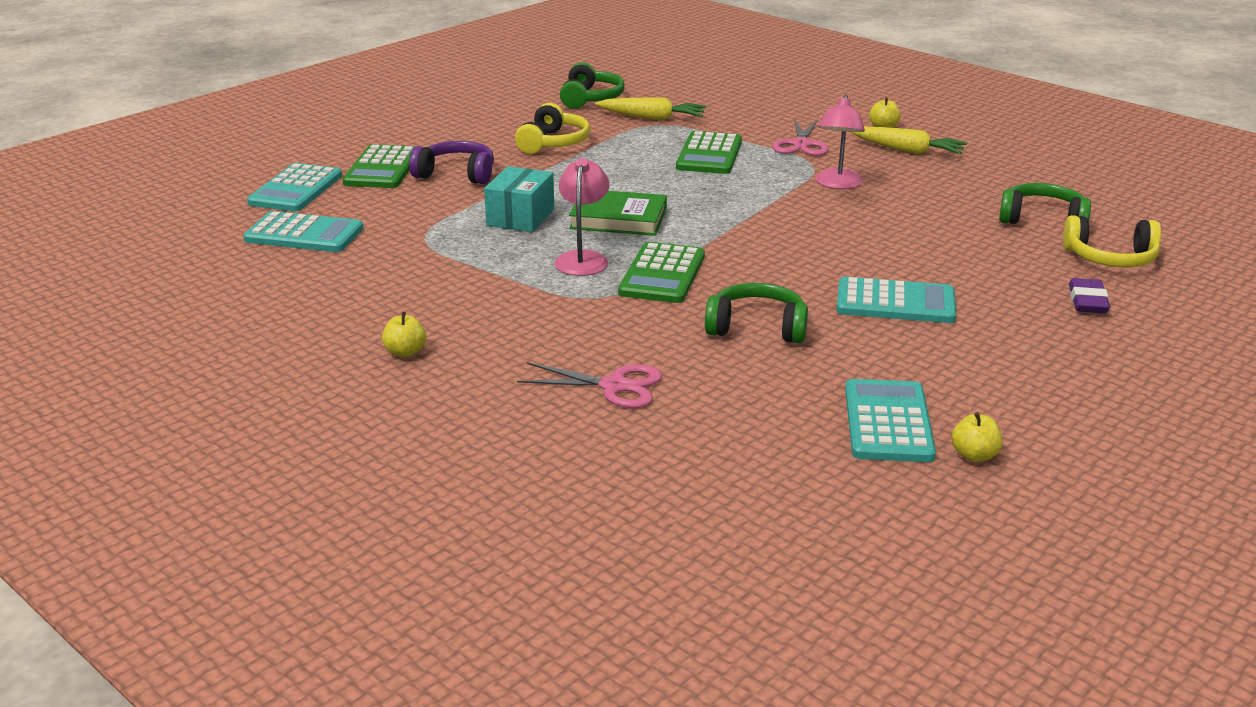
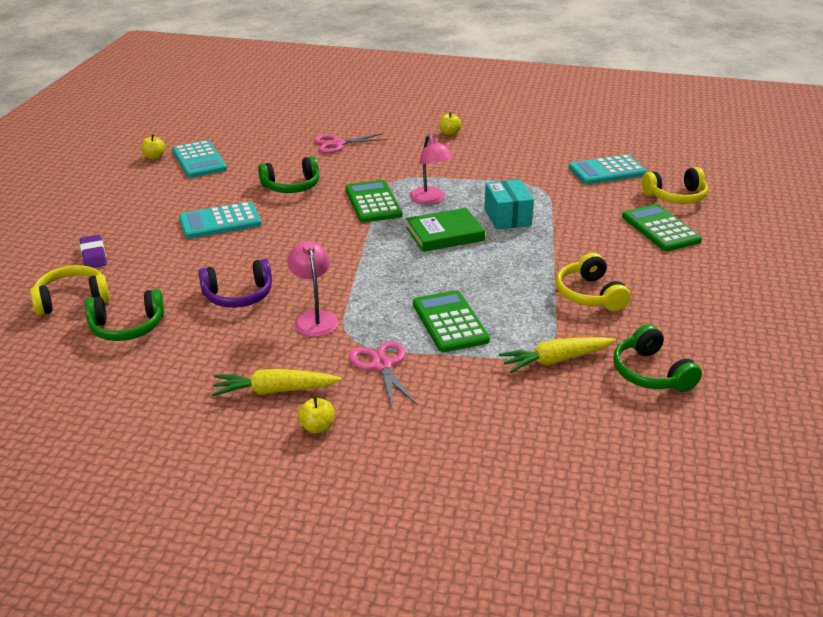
camera: 150 degrees right, 5 degrees up
turquoise calculator [247,163,342,211] -> yellow headphones [642,167,708,204]
purple headphones [409,141,494,184] -> purple headphones moved to [198,259,272,308]

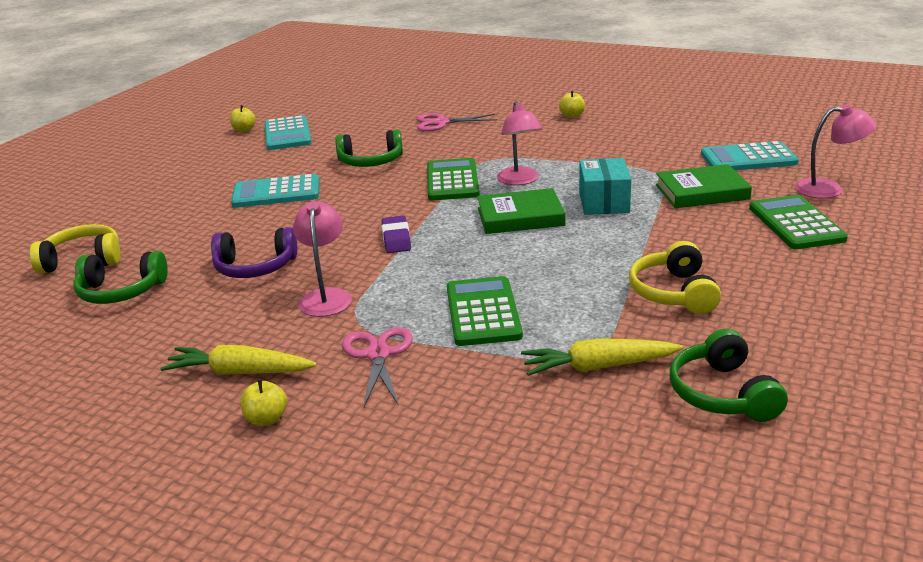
camera: 15 degrees right, 5 degrees down
purple eraser [80,235,107,268] -> purple eraser moved to [382,216,411,253]
yellow headphones [642,167,708,204] -> pink lamp [795,104,877,199]
none -> green book [656,164,752,208]

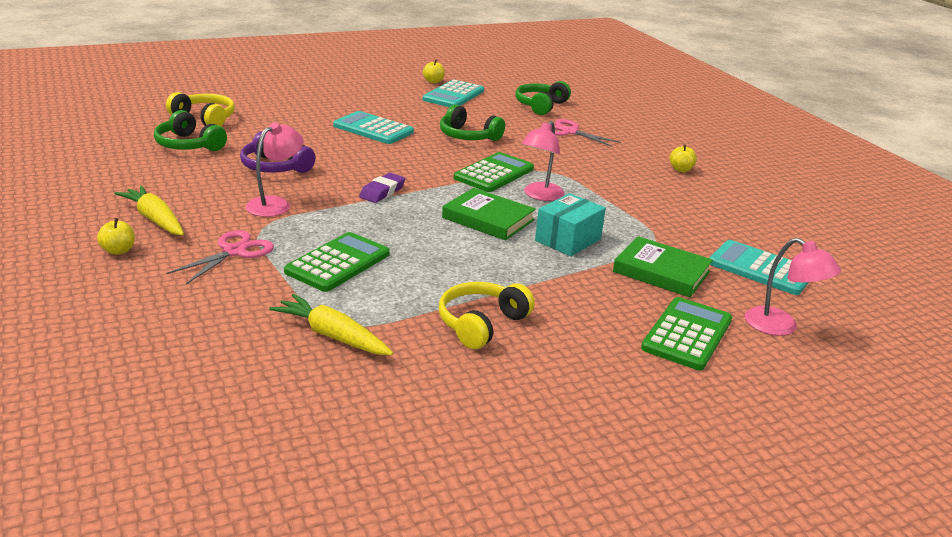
camera: 35 degrees right, 0 degrees up
green headphones [670,329,788,422] -> green headphones moved to [515,81,571,115]

